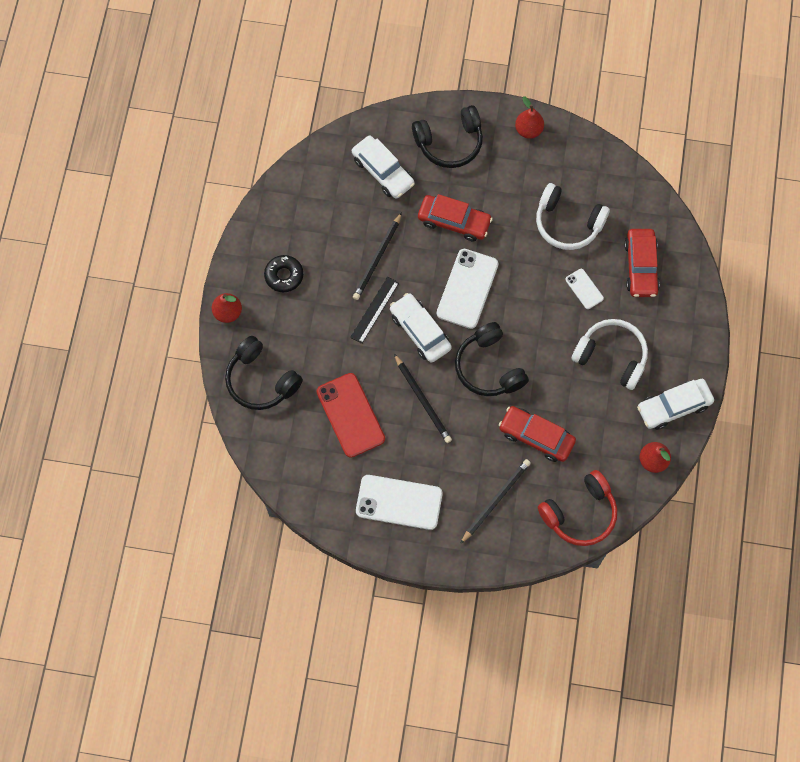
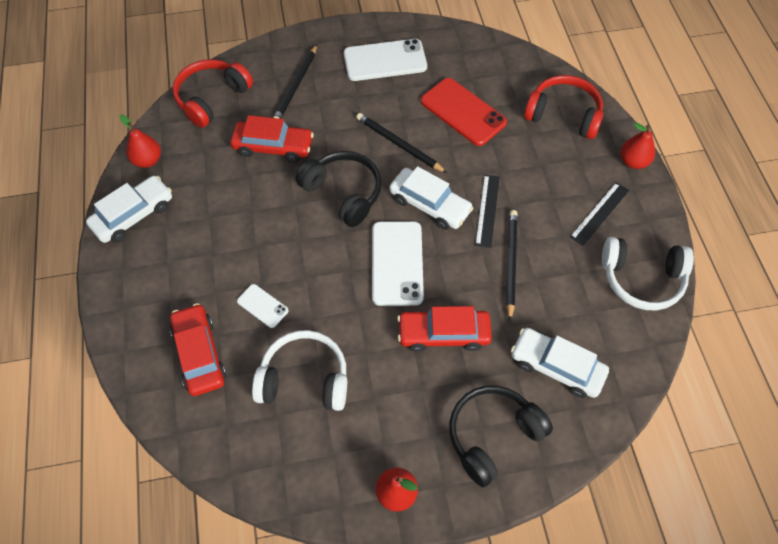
camera: 160 degrees right, 10 degrees down
black headphones [225,336,303,410] -> red headphones [524,75,604,139]
black donut [264,255,303,292] -> black ruler [570,182,629,246]
white headphones [572,319,648,390] -> white headphones moved to [602,237,694,310]

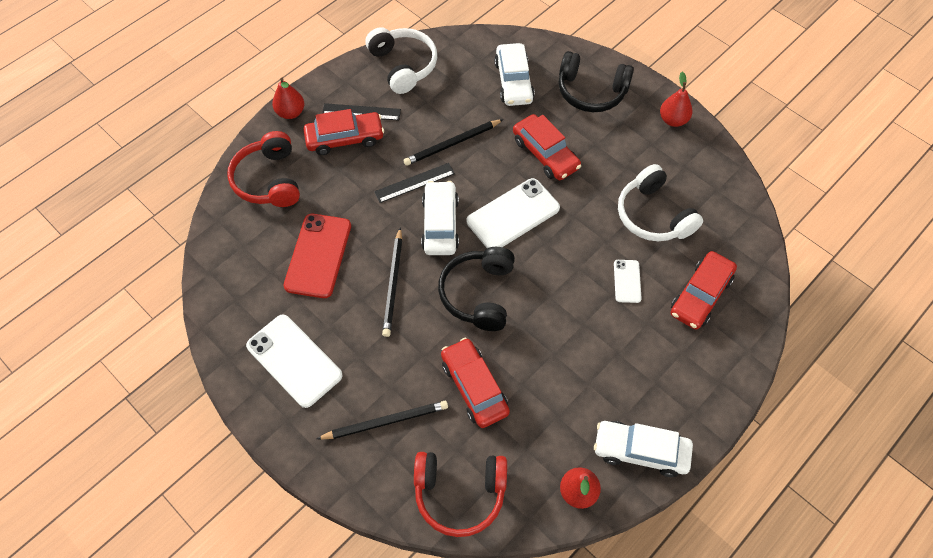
camera: 125 degrees left, 0 degrees up
none -> red car [303,109,384,155]

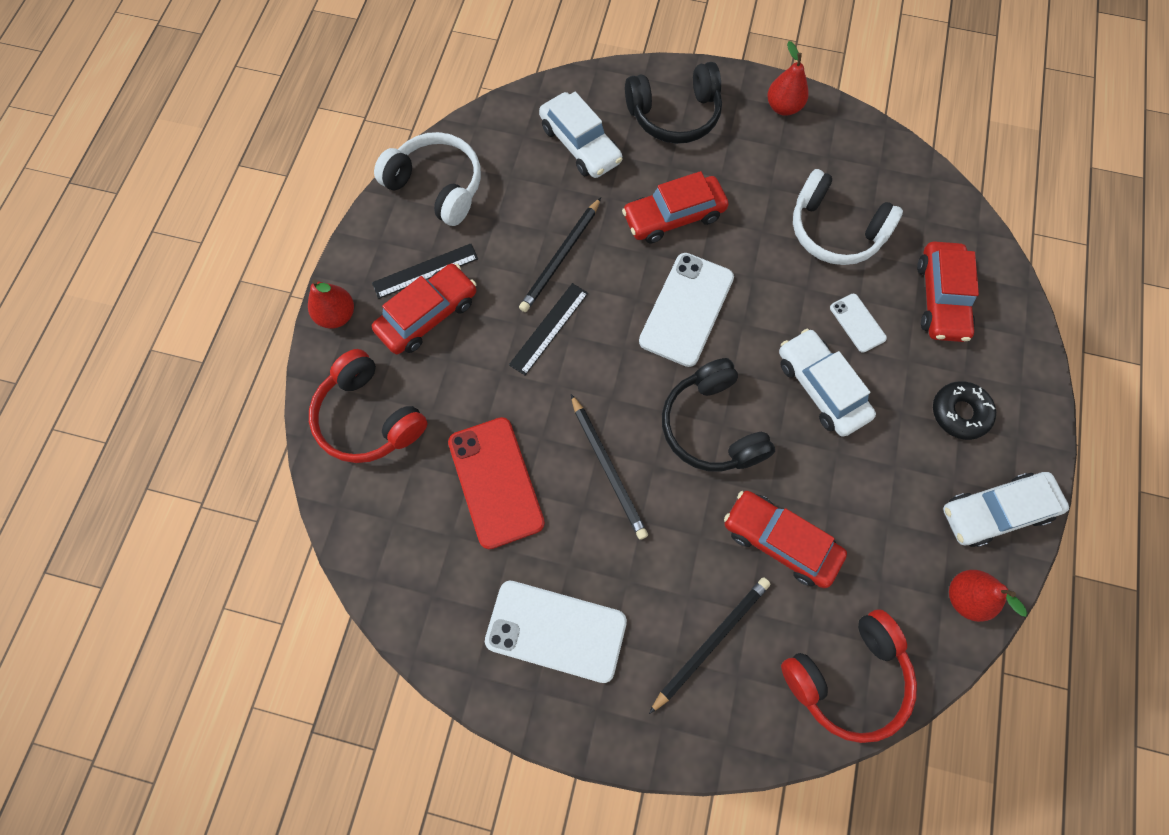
camera: 30 degrees left, 10 degrees up
white car [421,181,459,255] -> white car moved to [779,329,876,437]
red car [513,114,581,180] -> red car turned 135 degrees clockwise [622,171,729,243]
none -> black donut [933,382,996,440]

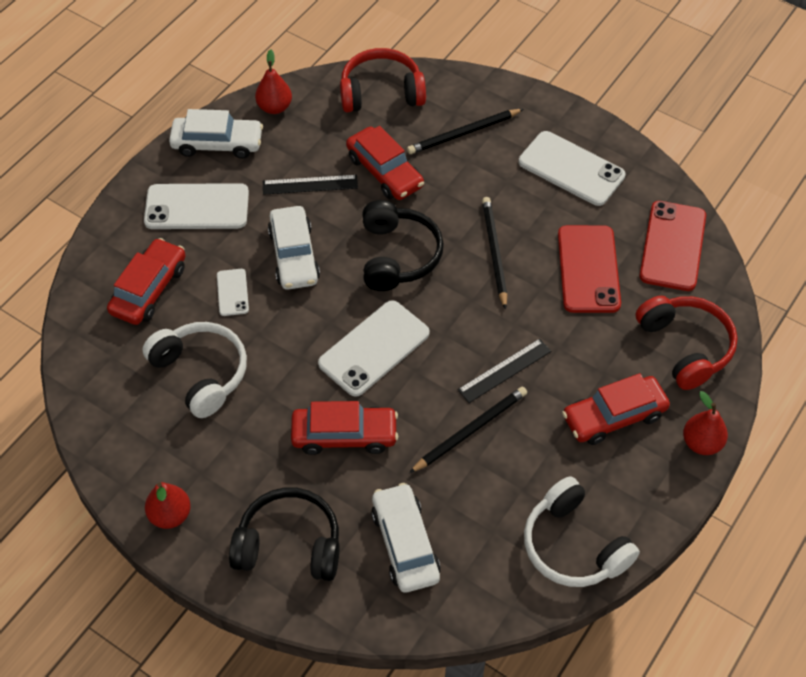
camera: 160 degrees left, 15 degrees down
black ruler [372,243,478,299] -> black ruler moved to [263,175,358,195]
black donut [933,382,996,440] -> white phone [144,183,249,229]
none -> red phone [639,201,706,291]

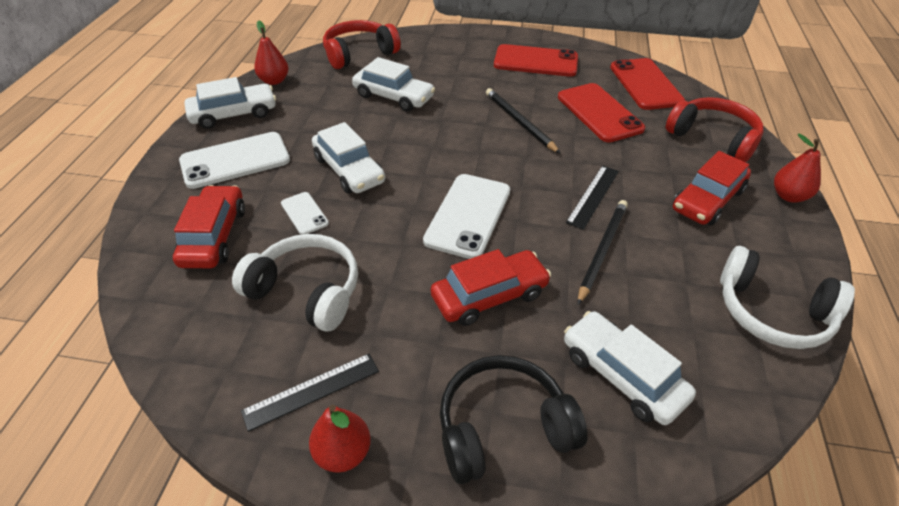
camera: 25 degrees left, 10 degrees down
black ruler [263,175,358,195] -> black ruler moved to [241,354,379,432]
red car [346,126,424,200] -> white car [352,57,435,112]
black headphones [362,200,444,291] -> none
black pencil [407,109,523,154] -> none
white phone [519,131,626,206] -> red phone [494,44,578,77]

